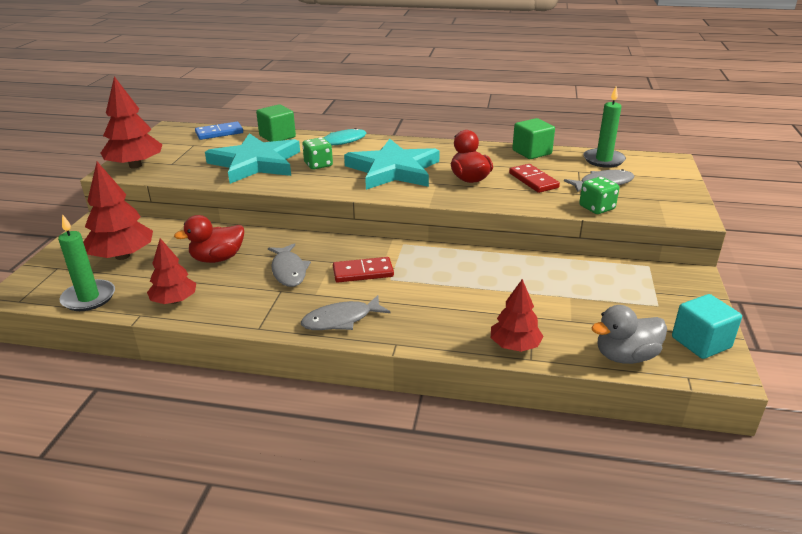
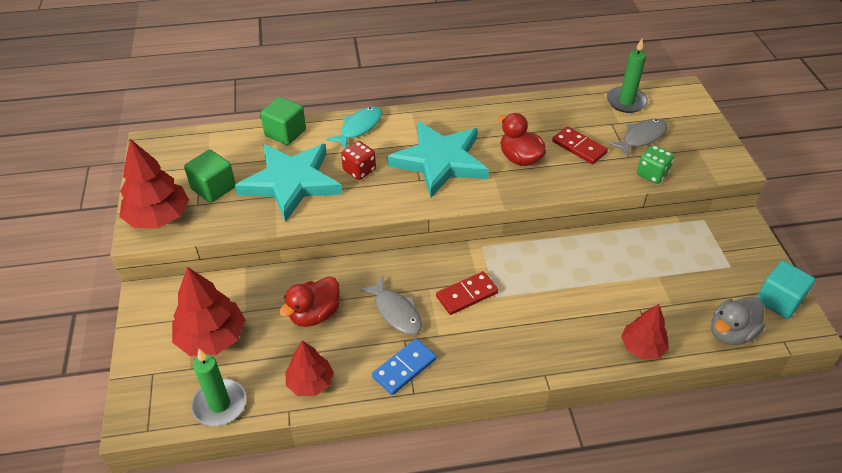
camera: 20 degrees left, 15 degrees up
blue domino [195,122,243,140] -> blue domino moved to [372,338,437,395]
grey fish [301,295,391,330] -> none
green dice [302,137,333,170] -> red dice [341,141,376,180]
green cube [512,118,555,159] -> green cube moved to [184,149,236,203]

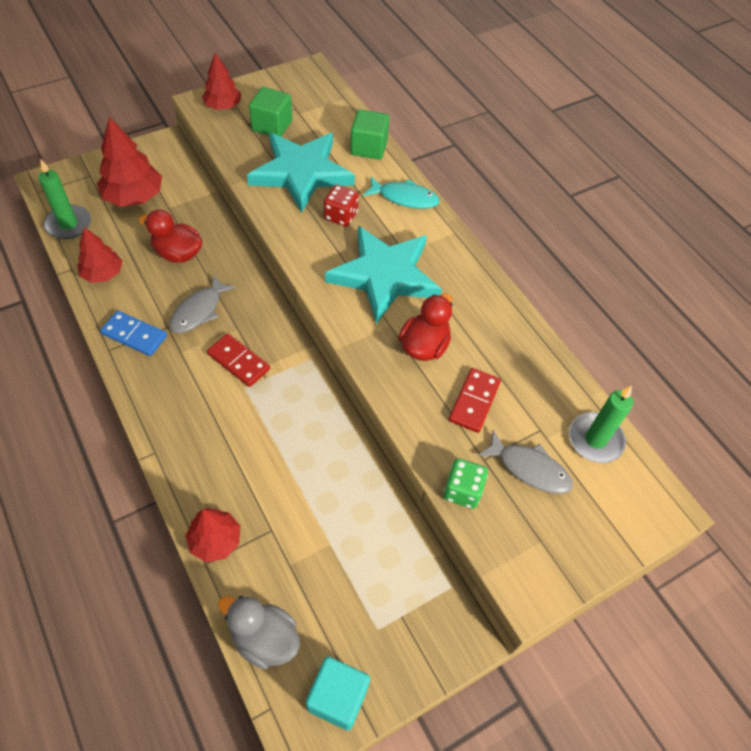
camera: 65 degrees right, 10 degrees up
red tree [120,139,189,228] -> red tree [202,53,241,110], size x0.64

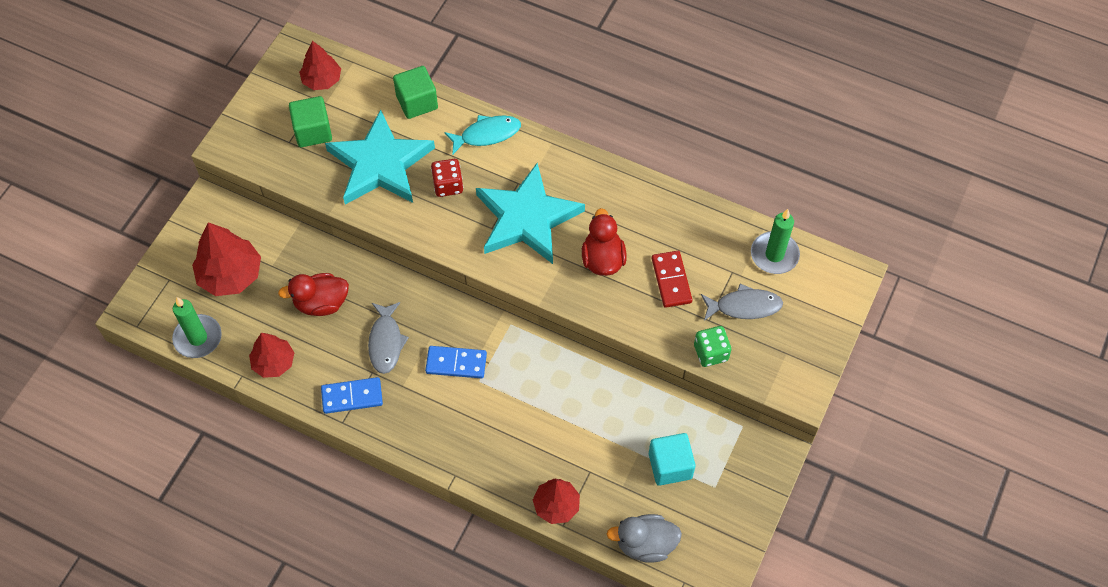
camera: 30 degrees left, 5 degrees up
red tree [202,53,241,110] -> red tree moved to [299,41,341,90]
red domino [207,333,270,387] -> blue domino [425,346,487,379]
turquoise cube [306,657,370,731] -> turquoise cube moved to [649,433,695,486]

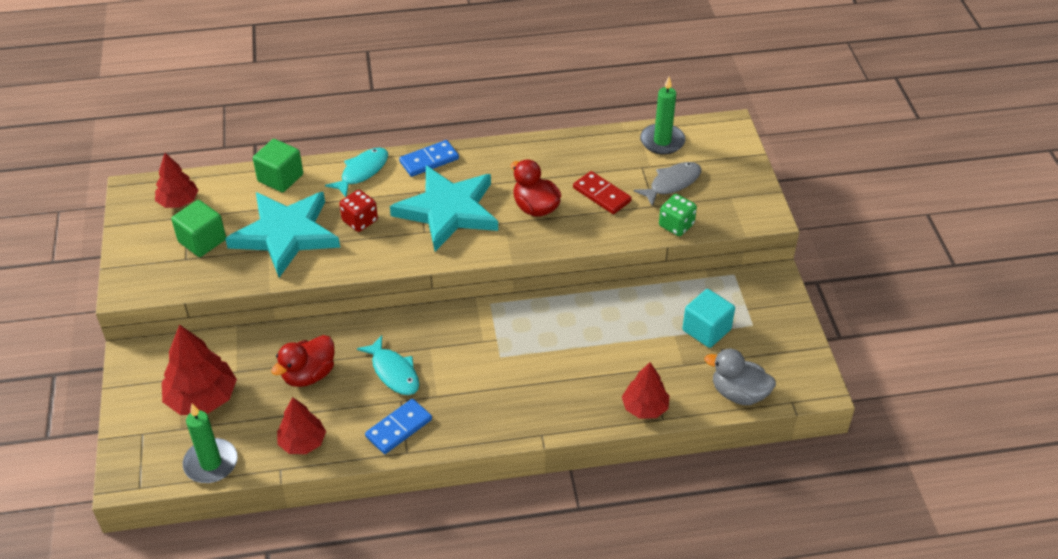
camera: 35 degrees left, 15 degrees down
grey fish [368,302,409,374] -> turquoise fish [357,335,419,395]
blue domino [425,346,487,379] -> blue domino moved to [399,140,459,177]
grey duck [607,514,682,563] -> grey duck turned 60 degrees clockwise [704,349,776,405]

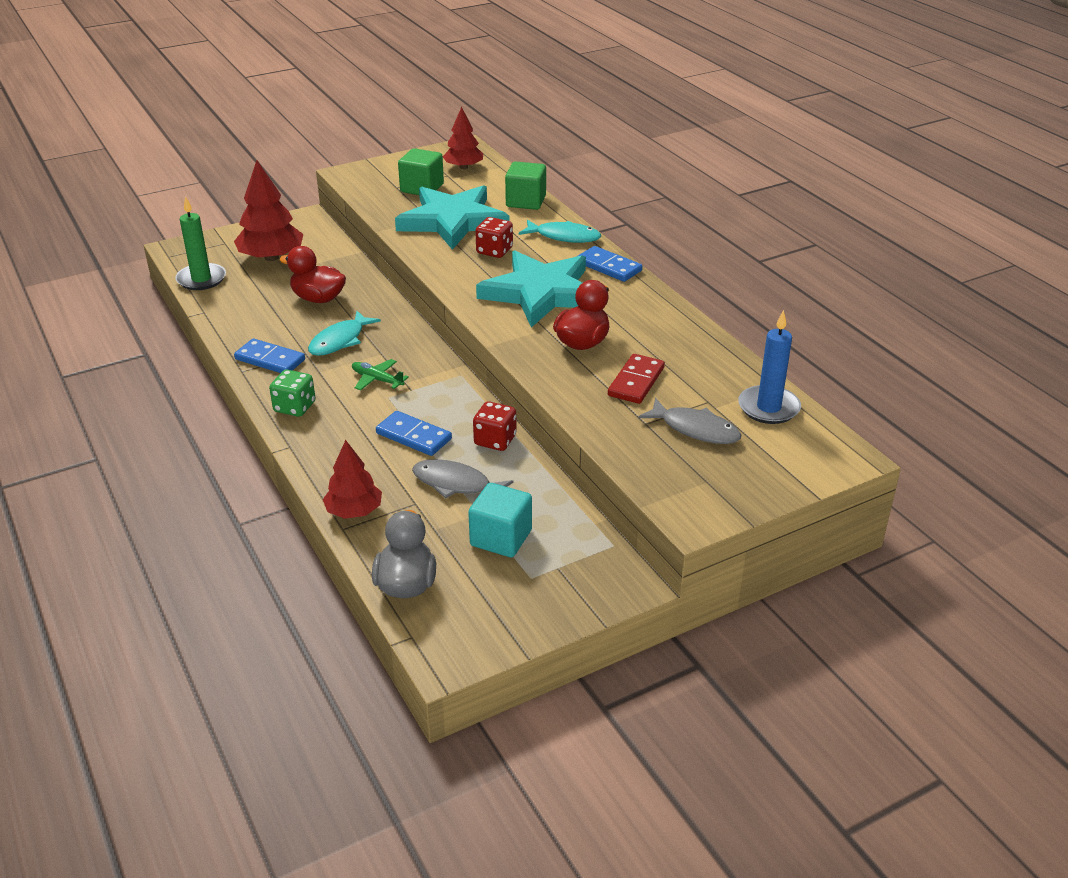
camera: 70 degrees right, 10 degrees down
red tree [277,397,326,454] -> none
green candle [640,77,685,155] -> blue candle [738,310,801,424]
green dice [659,194,697,236] -> green dice moved to [269,370,315,417]
none -> green plane [352,359,409,391]
none -> blue domino [376,411,452,456]
none -> grey fish [412,459,514,498]
none -> red dice [473,401,516,451]

